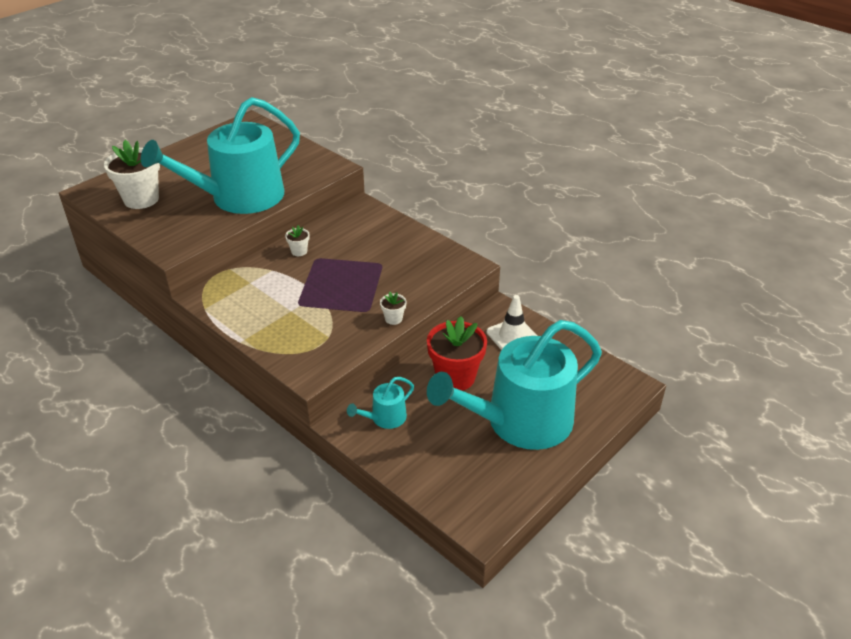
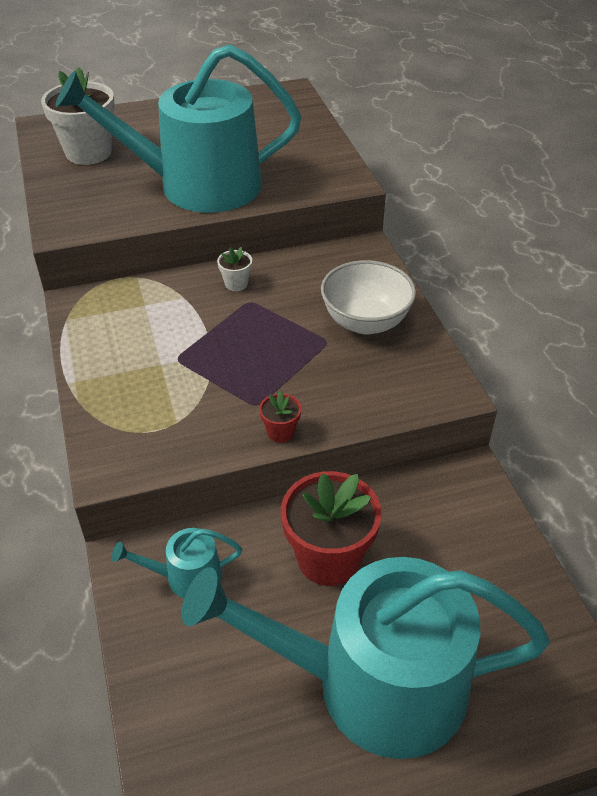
camera: 30 degrees right, 5 degrees up
white flower pot [380,291,407,325] -> red flower pot [259,391,301,443]
white traffic cone [487,295,537,350] -> none
none -> white bowl [321,260,416,334]

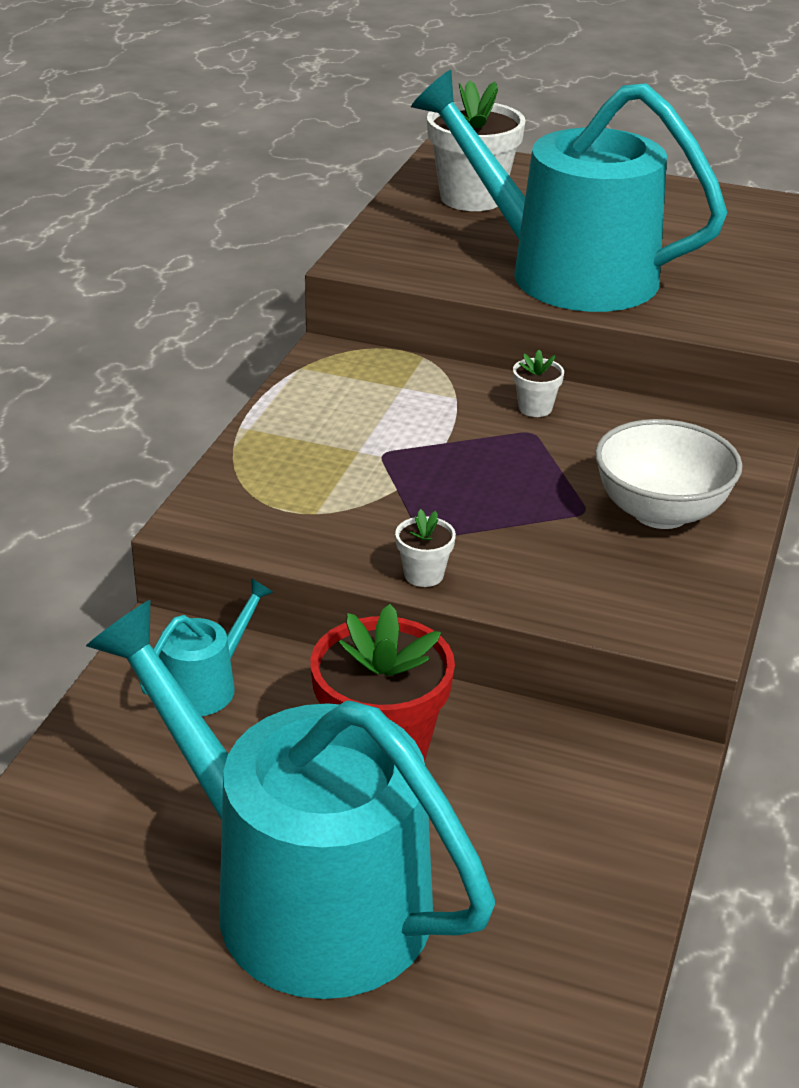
camera: 35 degrees right, 10 degrees down
turquoise watering can [112,528,242,598] -> turquoise watering can turned 105 degrees clockwise [140,578,274,716]
red flower pot [259,391,301,443] -> white flower pot [395,509,456,587]

